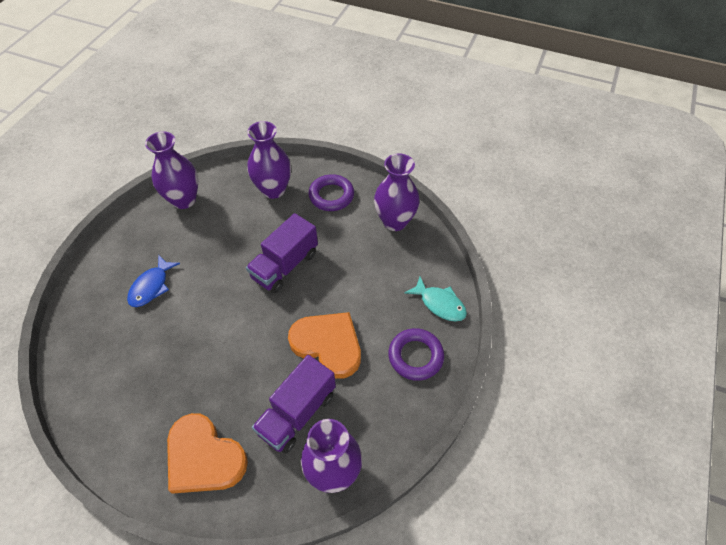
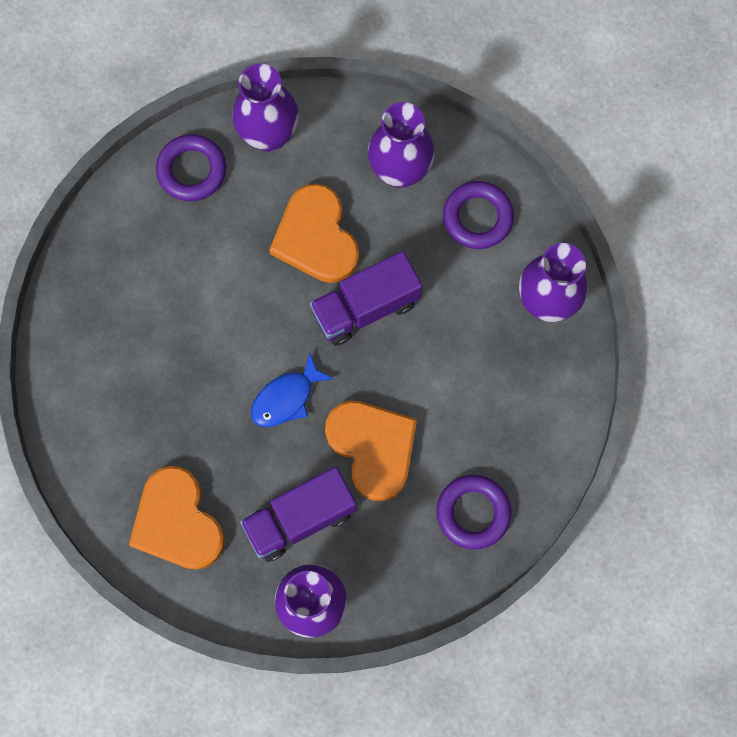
camera: 25 degrees right, 20 degrees up
blue fish [127,255,180,307] -> blue fish moved to [251,352,334,427]
turquoise fish [405,276,467,321] -> none
none -> purple ring [156,134,226,201]
none -> orange heart [269,183,359,283]

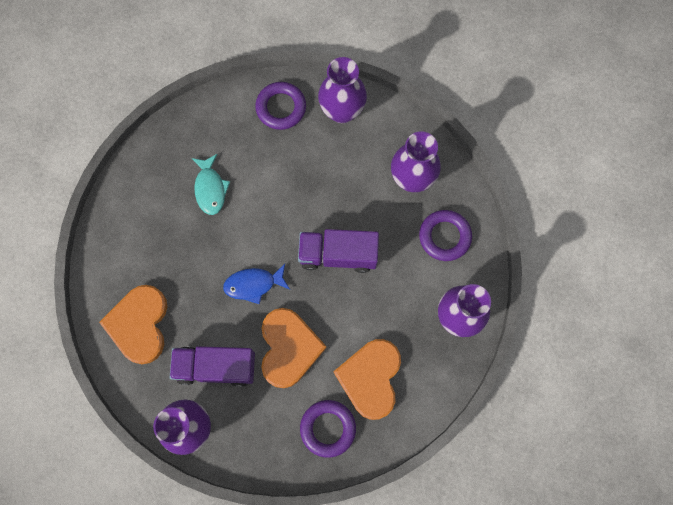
camera: 30 degrees right, 0 degrees up
orange heart [269,183,359,283] -> orange heart moved to [333,339,401,420]
none -> turquoise fish [191,154,230,215]

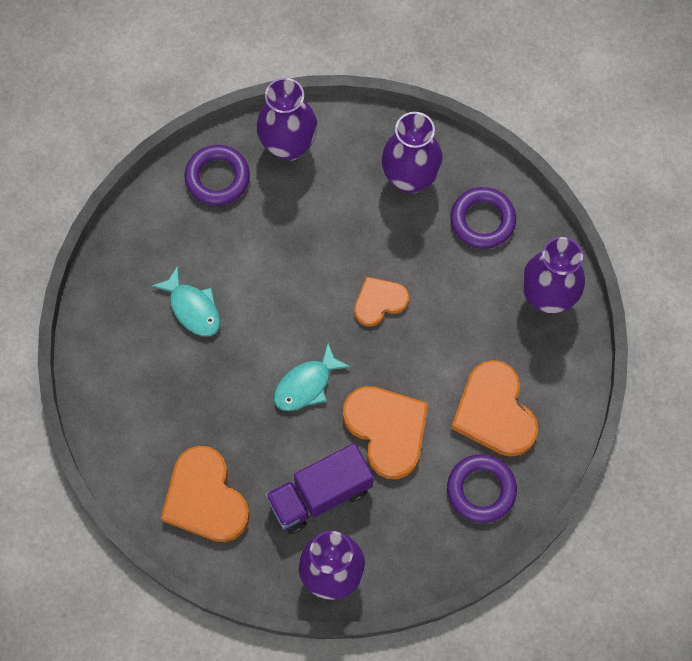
camera: 30 degrees left, 5 degrees down
blue fish [223,264,290,304] -> turquoise fish [274,343,351,411]
purple truck [298,229,379,273] -> orange heart [354,277,409,327]

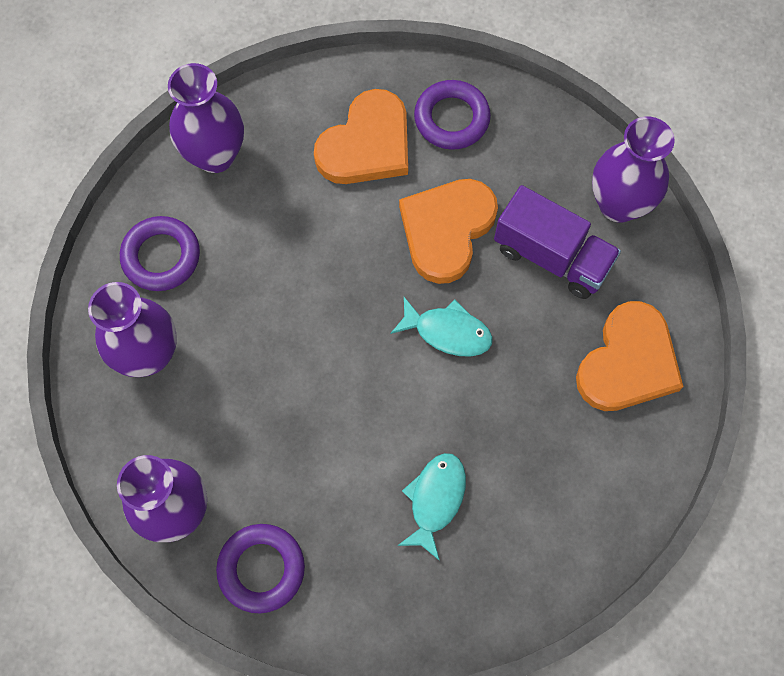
camera: 120 degrees left, 0 degrees up
orange heart [354,277,409,327] -> none

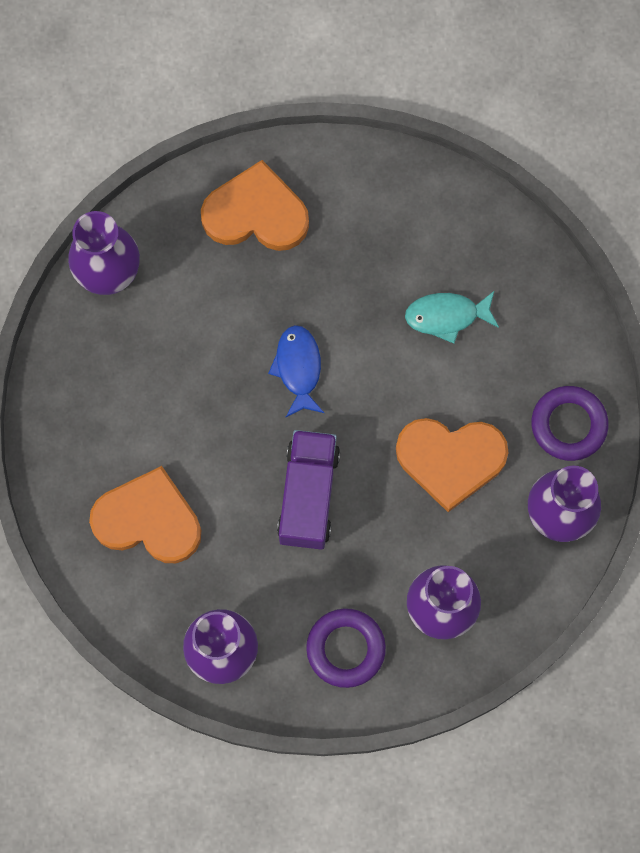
camera: 115 degrees left, 5 degrees up
turquoise fish [391,297,493,357] -> blue fish [268,325,324,417]
orange heart [399,179,498,284] -> orange heart moved to [396,418,509,512]
purple ring [414,80,491,150] -> none
purple truck [494,185,621,299] -> purple truck moved to [277,430,340,550]

